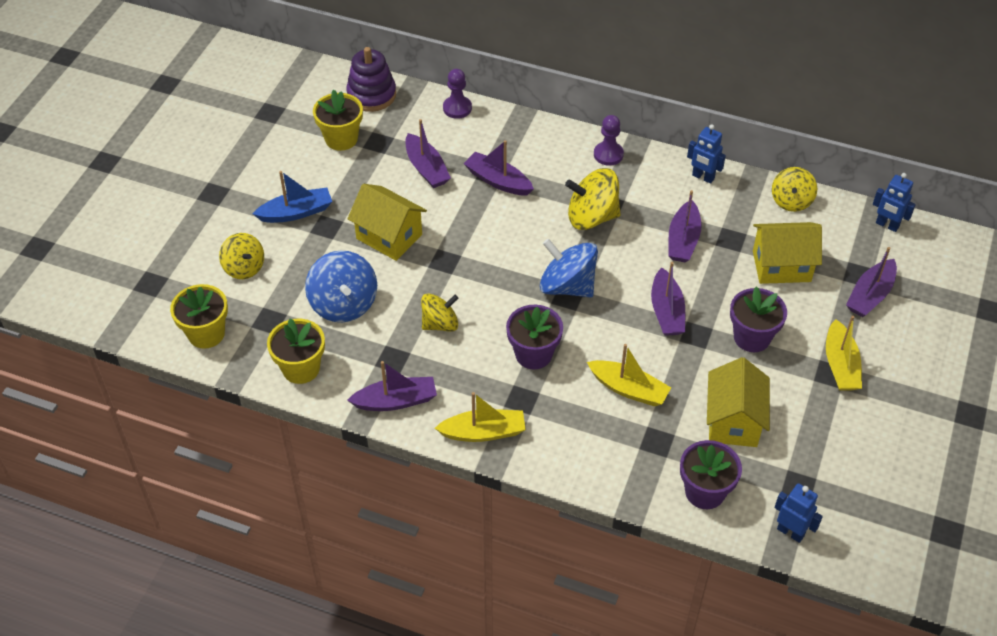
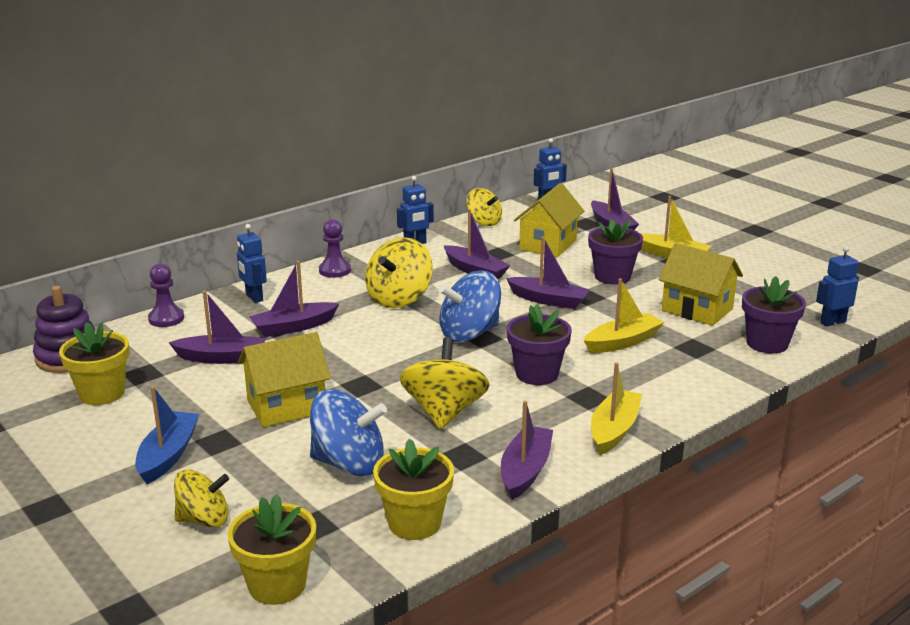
camera: 60 degrees left, 25 degrees down
yellow spinning top [421,294,458,332] -> yellow spinning top [400,338,490,430], size x1.52
none -> blue robot [237,224,267,303]

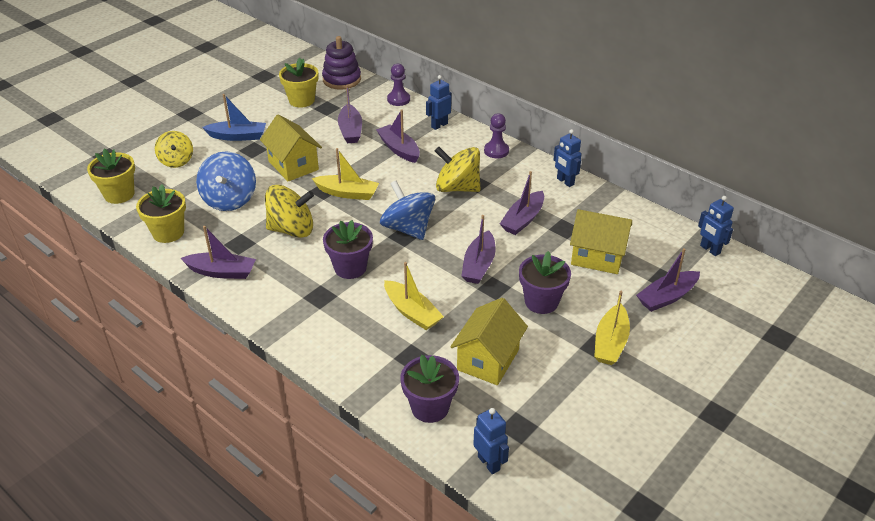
camera: 80 degrees right, 15 degrees up
yellow spinning top [466,188,502,226] -> none
yellow boat [591,362,642,455] -> yellow boat moved to [312,148,379,200]

